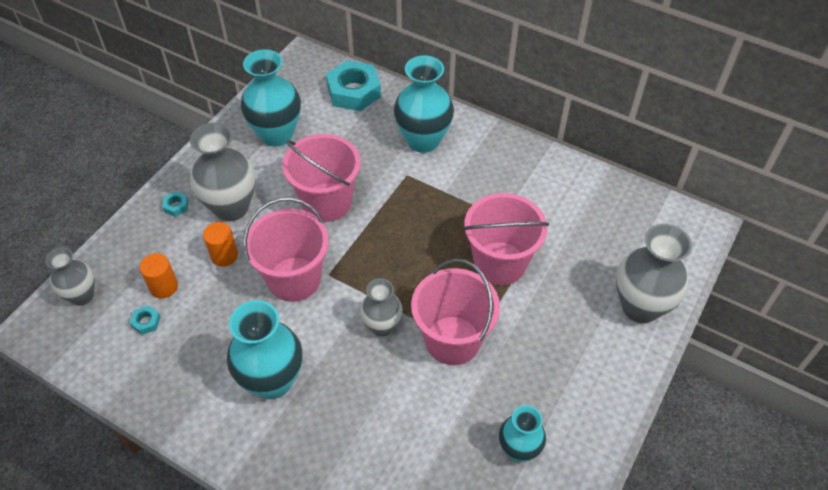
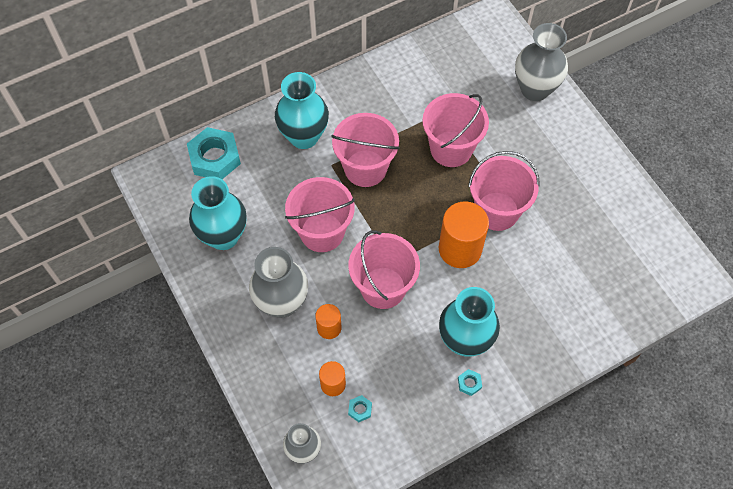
camera: 60 degrees left, 10 degrees up
turquoise nut [162,191,189,217] -> turquoise nut moved to [458,369,482,396]
grey vase [360,278,403,336] -> orange cylinder [439,201,489,268]
turquoise vase [499,405,546,462] -> none
none -> pink bucket [331,113,400,187]

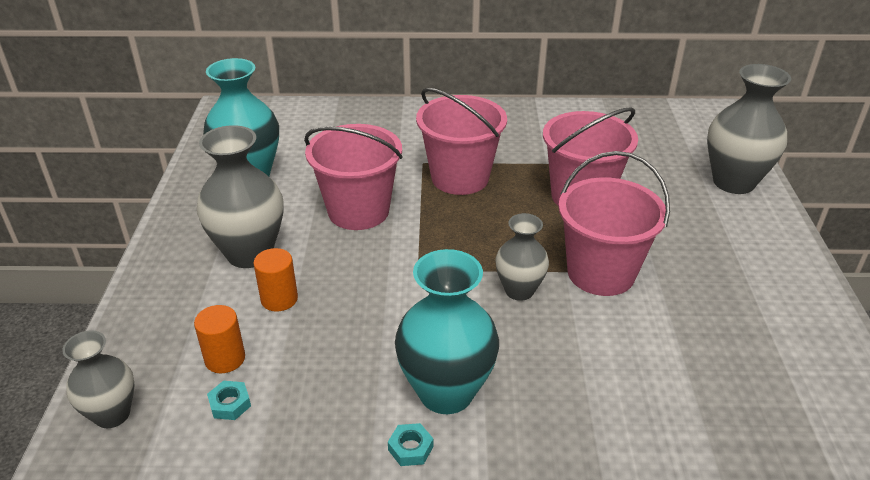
camera: 30 degrees right, 25 degrees down
turquoise nut [187,127,241,179] -> none
turquoise vase [275,72,329,149] -> none
pink bucket [348,230,420,309] -> none
orange cylinder [439,201,489,268] -> grey vase [495,213,549,301]

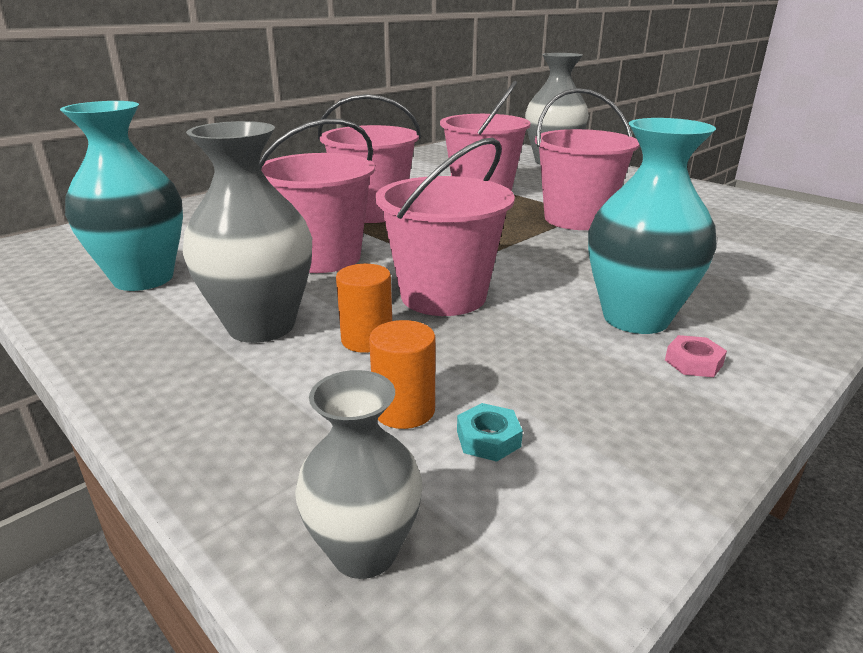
camera: 45 degrees left, 10 degrees down
turquoise nut [388,423,433,466] -> pink nut [665,335,727,377]
grey vase [495,213,549,301] -> none
none -> pink bucket [375,138,515,316]

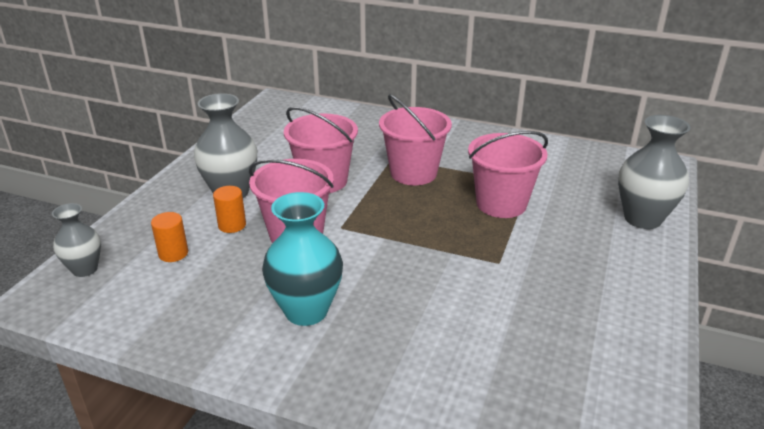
camera: 65 degrees right, 5 degrees up
turquoise vase [60,101,183,291] -> none
turquoise nut [457,403,523,462] -> none
pink bucket [535,88,640,230] -> none
pink nut [665,335,727,377] -> none

